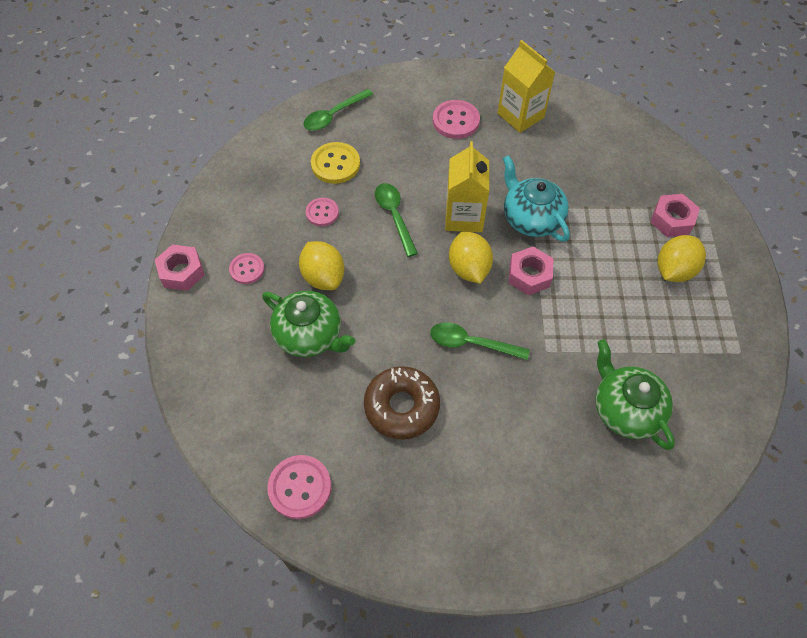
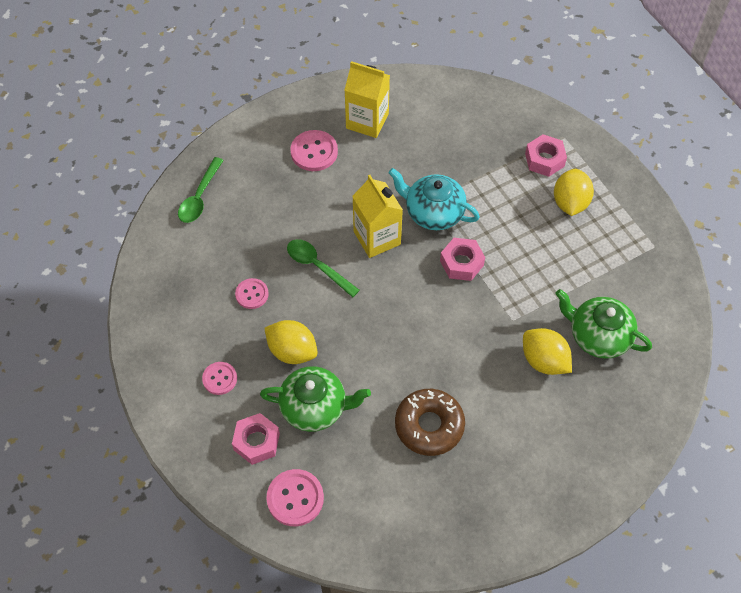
camera: 30 degrees left, 0 degrees up
pink nut [155,245,205,291] -> pink nut moved to [232,413,280,465]
pink button [267,455,331,519] -> pink button moved to [266,469,324,526]
yellow button [311,142,360,184] -> none
green spoon [430,322,530,360] -> none
yellow lemon [449,231,493,284] -> yellow lemon moved to [523,328,572,375]

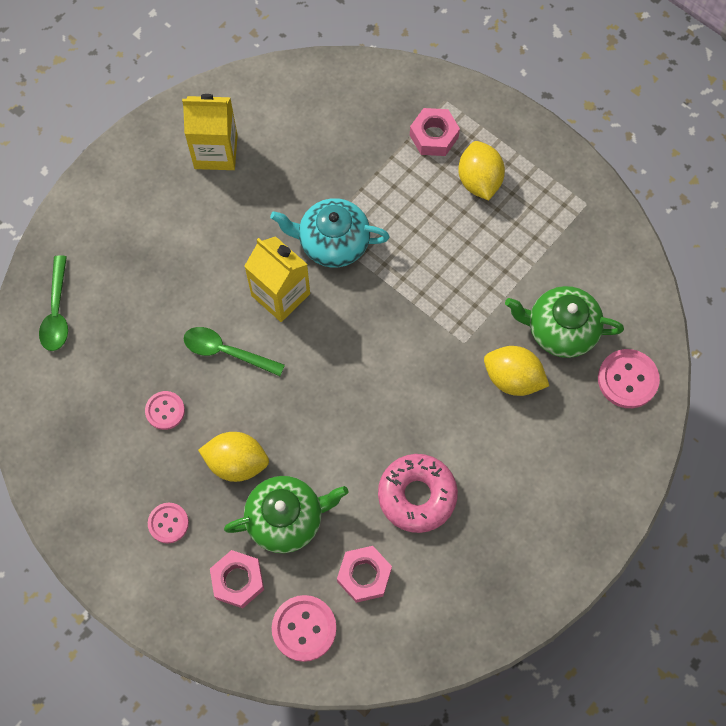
camera: 20 degrees left, 10 degrees up
pink button [291,130,338,171] -> pink button moved to [598,349,660,408]
brown donut [395,389,465,456] -> pink donut [378,454,458,533]
pink nut [440,238,485,281] -> pink nut moved to [337,546,392,603]

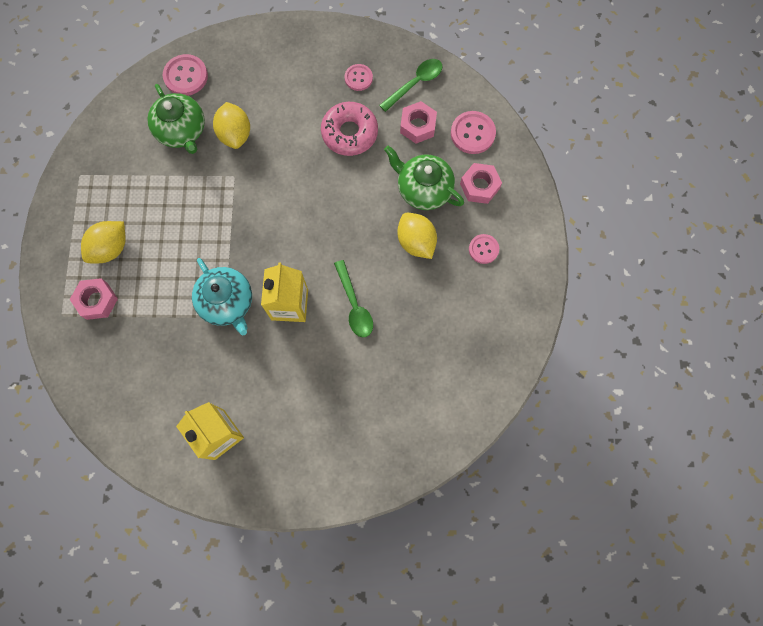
camera: 130 degrees left, 5 degrees up
green spoon [39,255,68,351] -> green spoon moved to [379,59,442,112]
pink button [145,391,185,430] -> pink button moved to [345,64,373,91]

